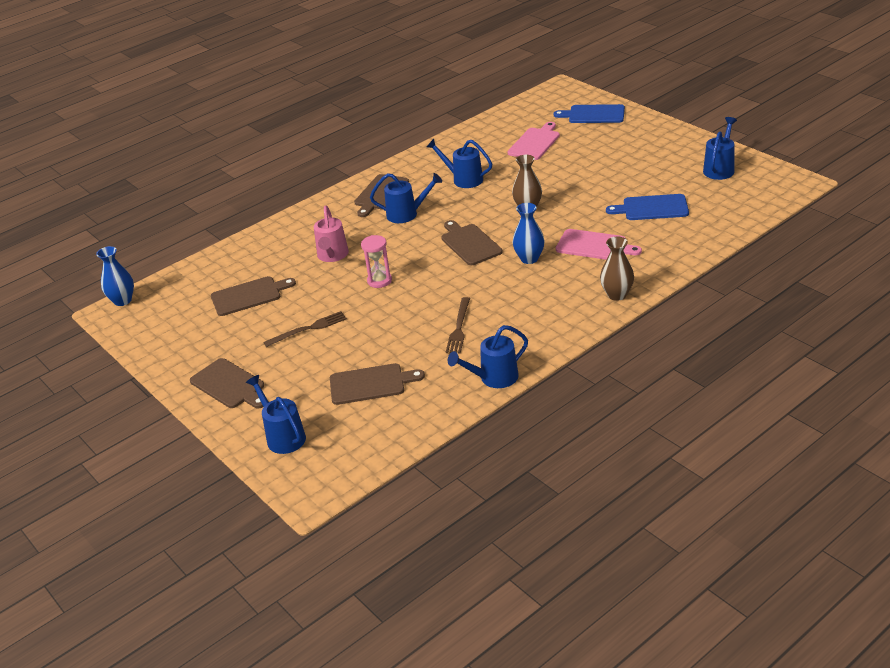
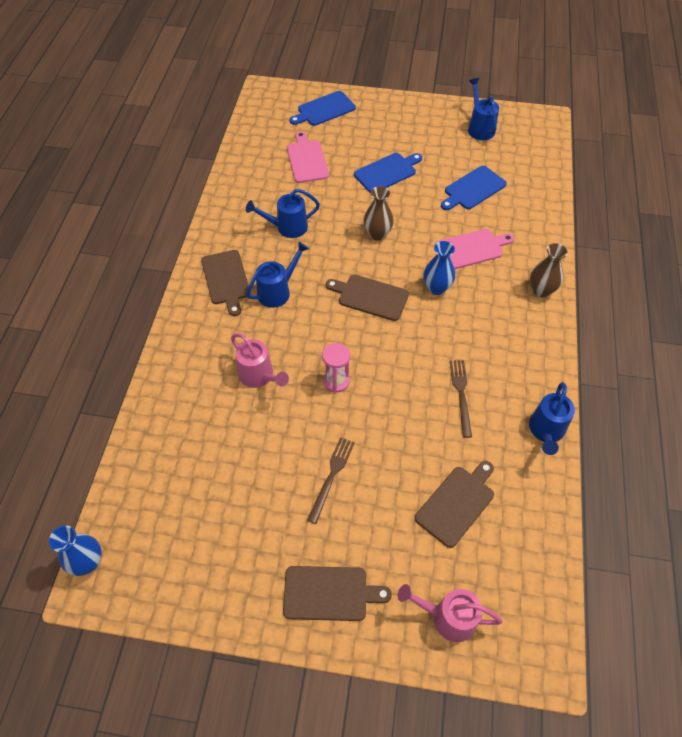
camera: 45 degrees left, 20 degrees up
brown cutting board [211,276,296,316] -> none
blue watering can [246,375,306,454] -> pink watering can [398,584,502,642]
brown fork [446,297,470,354] -> brown fork turned 150 degrees counterclockwise [450,360,472,438]
none -> blue cutting board [354,153,422,193]

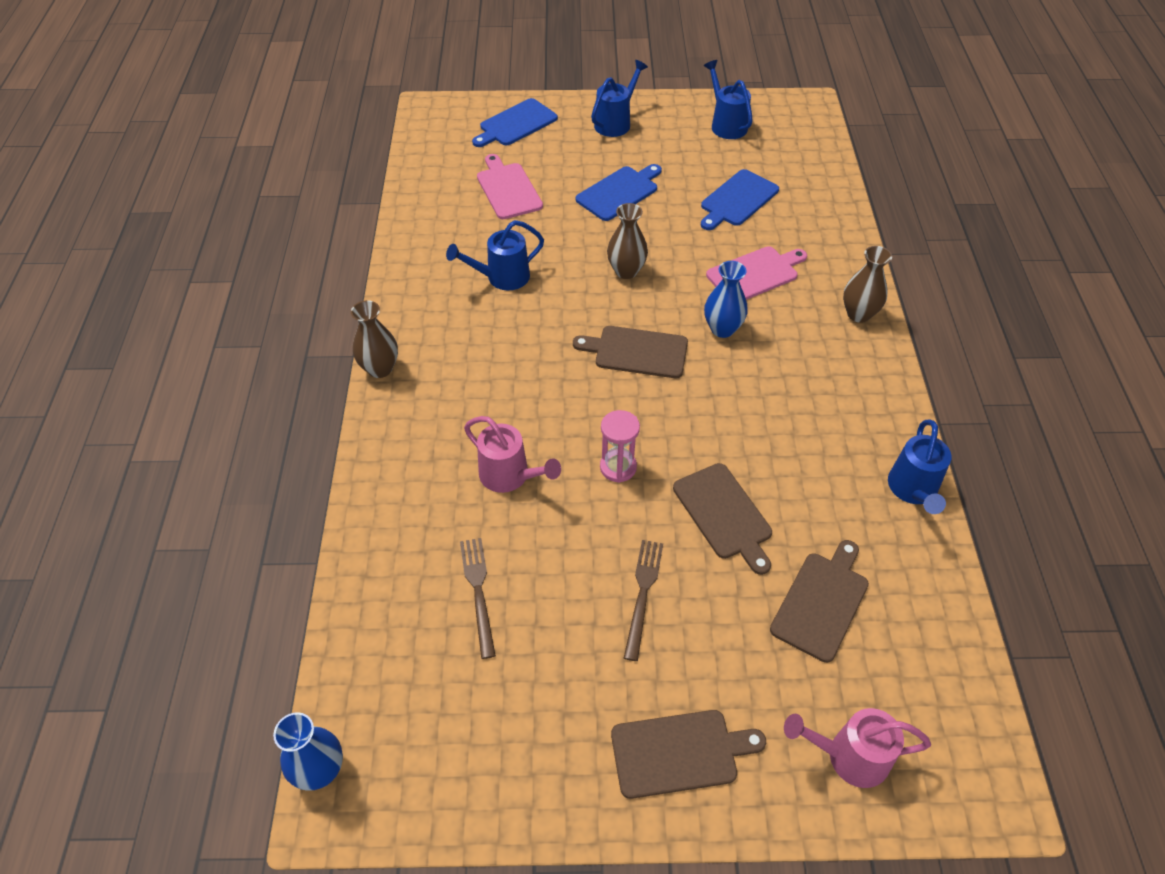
camera: 10 degrees left, 5 degrees down
brown cutting board [201,250,251,316] -> brown cutting board moved to [673,463,772,575]
blue watering can [246,241,309,308] -> blue watering can moved to [591,60,648,137]
brown fork [450,360,472,438] -> brown fork moved to [460,538,496,659]
none -> brown vase [351,300,398,378]

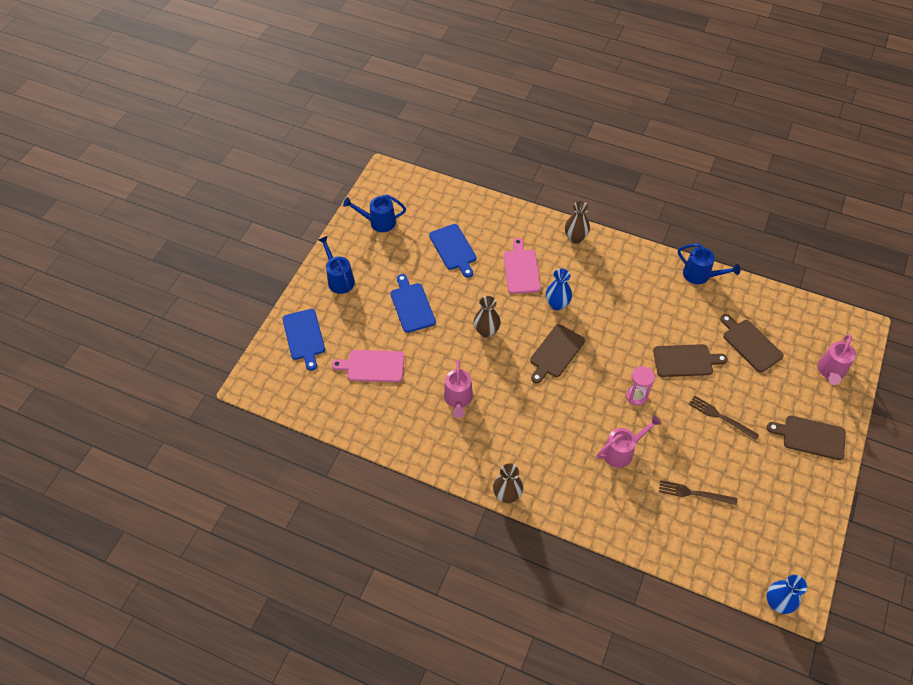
camera: 65 degrees left, 5 degrees up
blue watering can [446,220,544,290] -> pink watering can [444,359,473,418]
brown cutting board [611,710,766,799] -> brown cutting board turned 90 degrees counterclockwise [767,415,846,460]

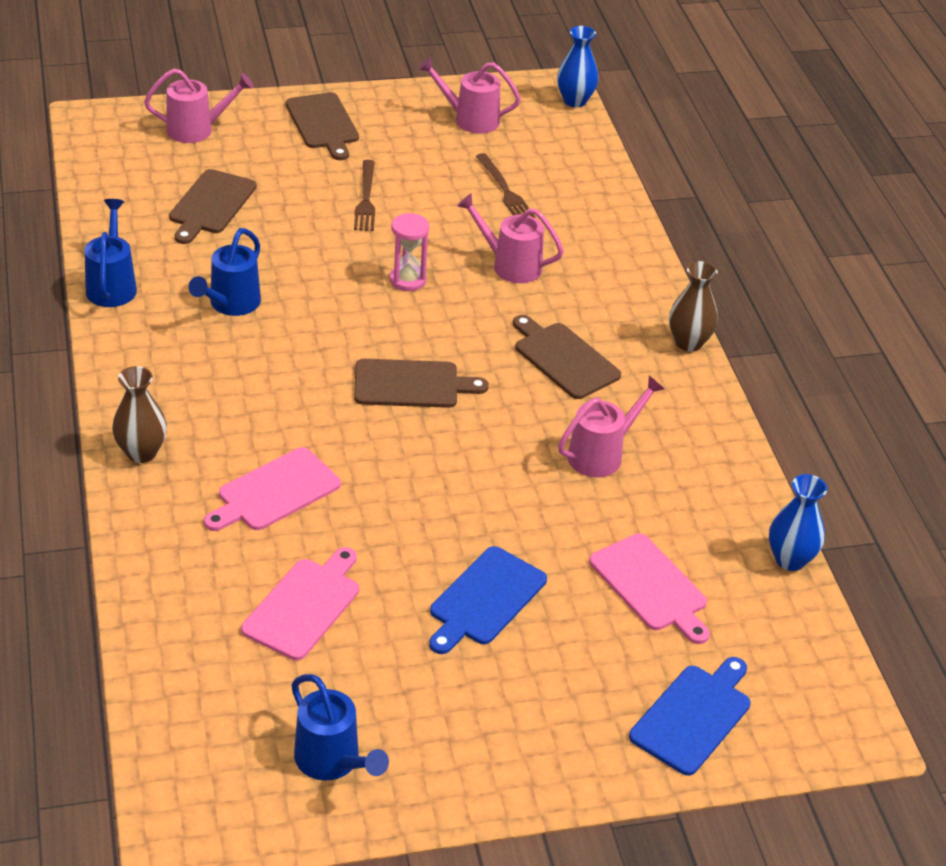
camera: 130 degrees left, 15 degrees down
blue watering can [318,236,355,294] -> blue watering can moved to [189,228,261,316]
blue cutting board [429,224,476,278] -> pink cutting board [241,547,359,660]
brown vase [474,296,501,338] -> none
blue vase [546,269,572,311] -> blue vase moved to [769,474,827,571]
brown cutting board [653,344,728,377] -> brown cutting board moved to [513,315,621,399]
none -> pink watering can [418,57,521,134]

